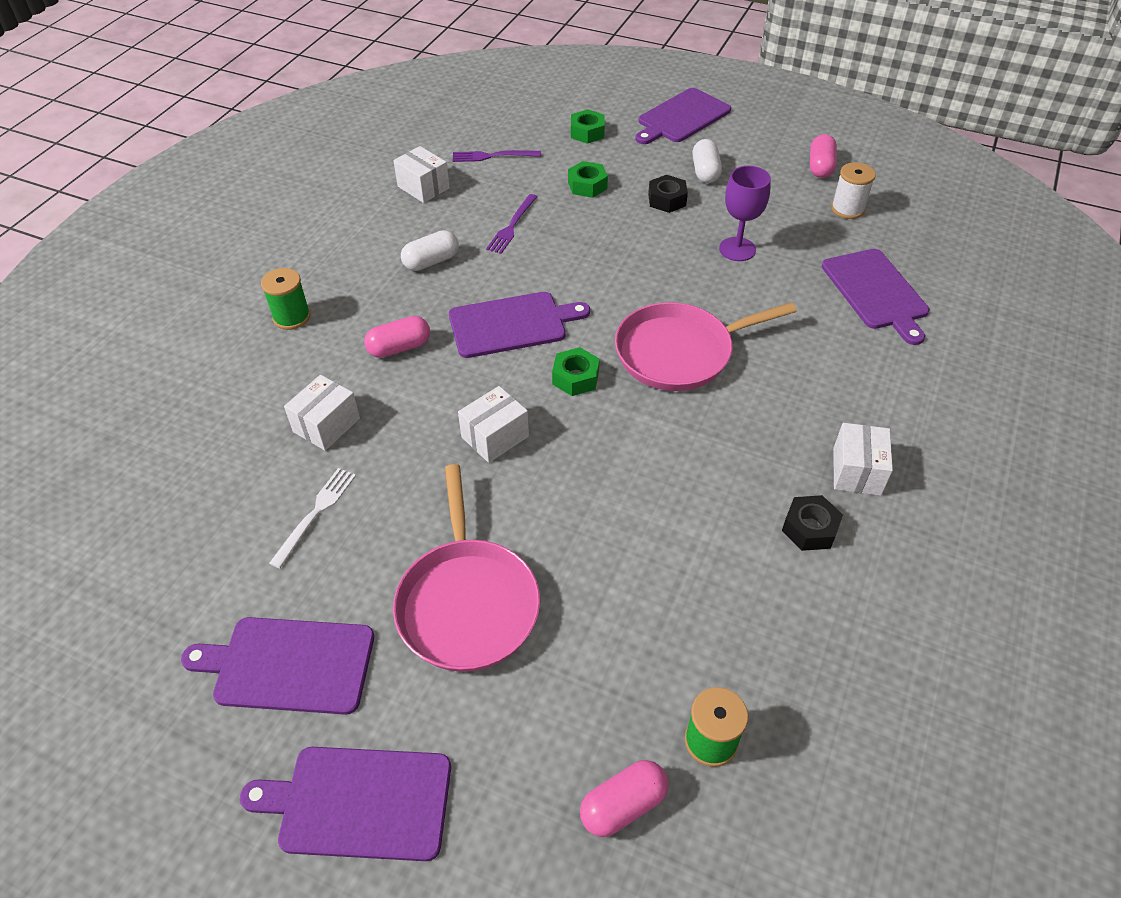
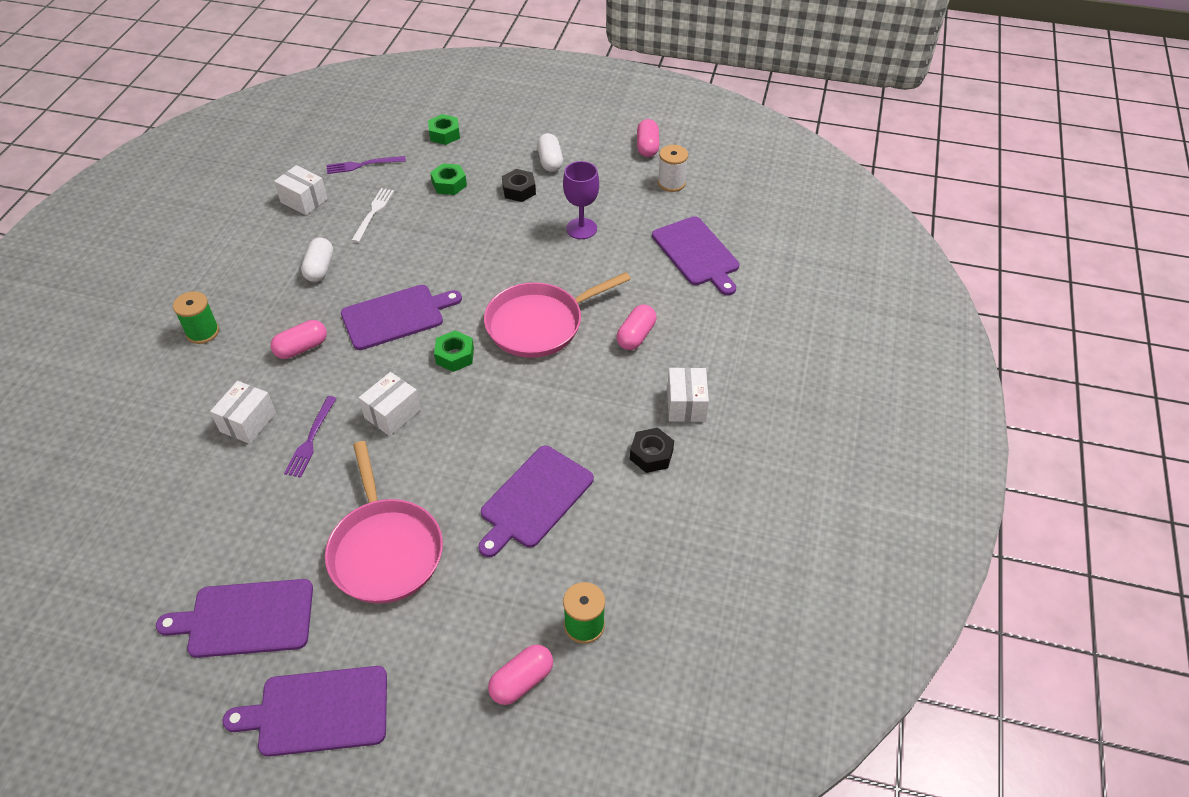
camera: 10 degrees left, 0 degrees up
white fork [269,468,356,568] -> white fork moved to [351,188,394,242]
white capsule [401,230,459,271] -> white capsule turned 45 degrees counterclockwise [301,237,333,282]
purple fork [486,194,537,254] -> purple fork moved to [284,396,337,478]
purple cutting board [635,88,731,144] -> purple cutting board moved to [478,446,594,557]
none -> pink capsule [617,304,656,350]

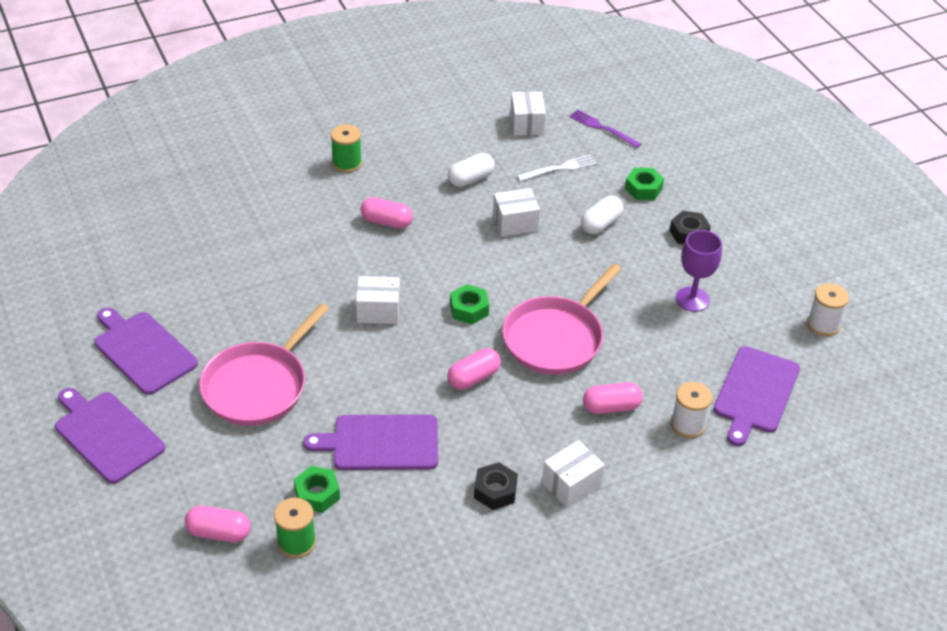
camera: 50 degrees right, 5 degrees down
white box [210,381,276,444] -> white box moved to [493,188,540,236]
purple fork [284,396,337,478] -> none
purple cutting board [341,285,462,350] -> none
green nut [428,114,460,145] -> green nut moved to [294,466,340,513]
pink pan [484,272,631,358] -> pink pan turned 75 degrees counterclockwise [502,264,621,375]
white capsule [537,133,563,172] -> white capsule moved to [581,196,623,234]
pink capsule [637,119,659,157] -> pink capsule moved to [447,348,501,390]
none -> white spool [671,382,713,438]

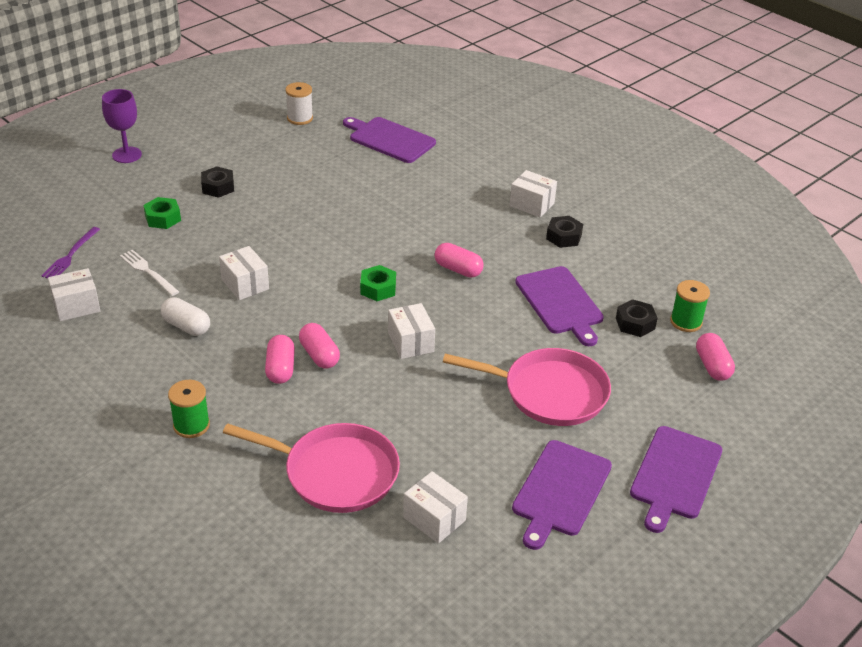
camera: 110 degrees left, 5 degrees down
green nut [294,466,340,513] -> black nut [616,299,658,337]
pink pan [502,264,621,375] -> pink pan moved to [223,423,400,513]
white capsule [581,196,623,234] -> none
pink capsule [583,382,643,414] -> pink capsule moved to [299,323,340,369]
white spool [671,382,713,438] -> none
purple goblet [676,230,722,312] -> purple goblet moved to [102,89,142,163]
purple cutting board [714,346,800,446] -> purple cutting board turned 150 degrees counterclockwise [343,117,436,163]
none -> white box [403,471,468,544]

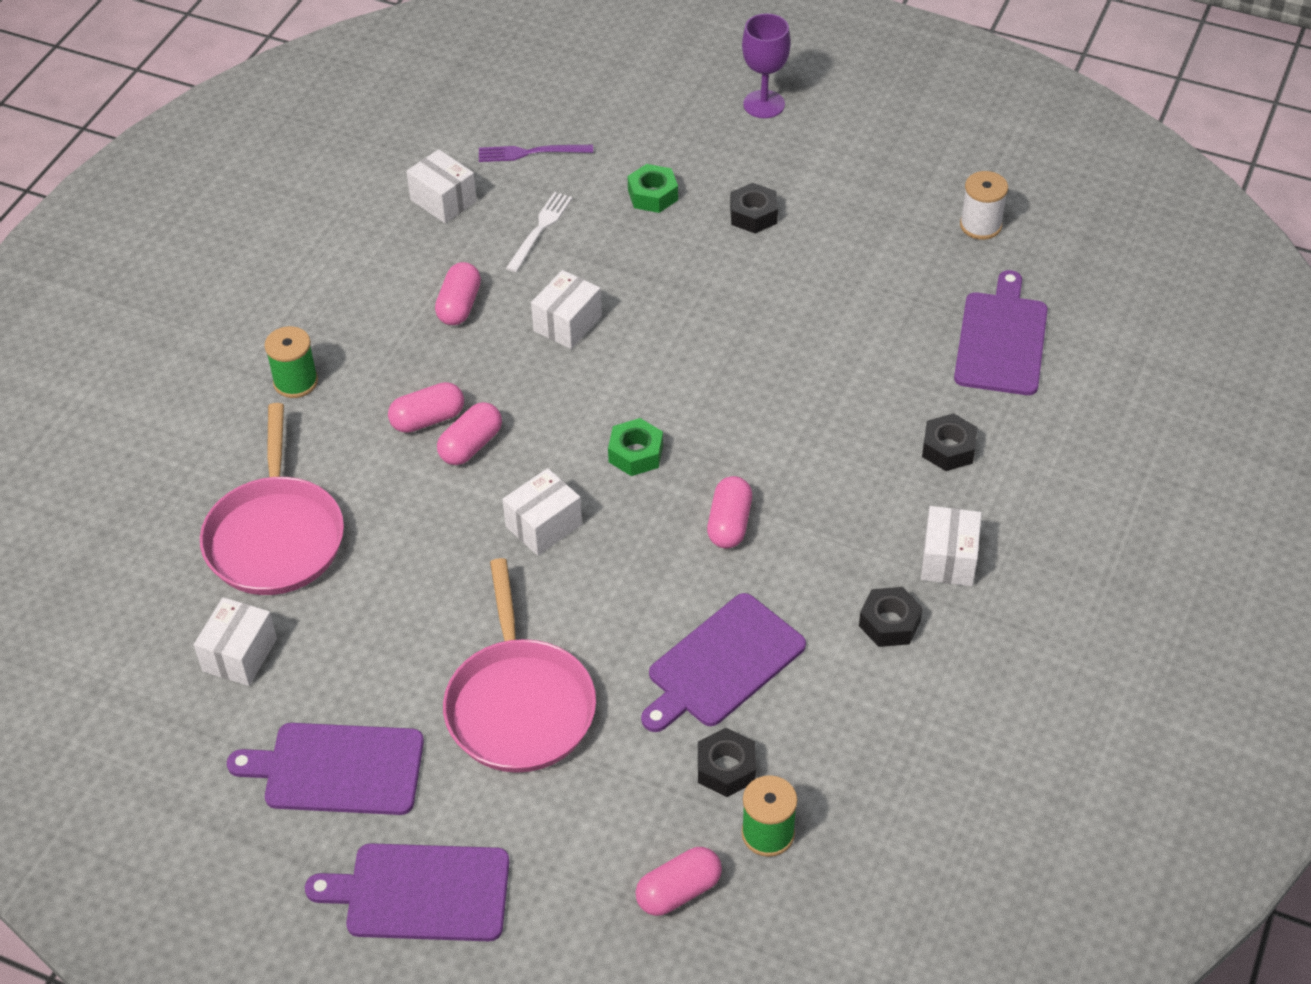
camera: 70 degrees right, 10 degrees up
white capsule [161,297,210,336] -> pink capsule [435,262,481,325]
none -> black nut [922,413,978,471]

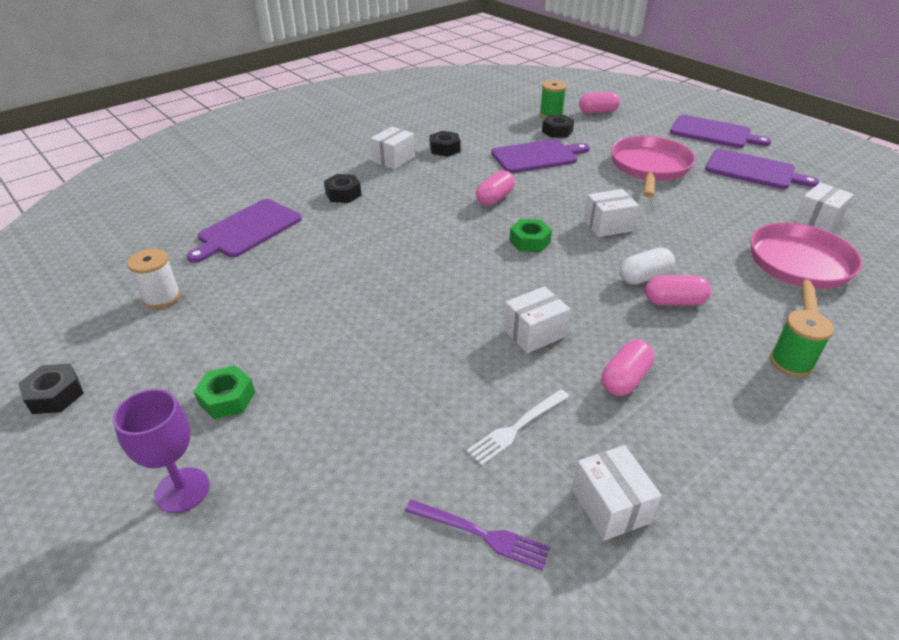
camera: 155 degrees left, 10 degrees down
pink capsule [437,402,502,465] -> white capsule [619,247,675,285]
green nut [627,164,678,213] -> green nut moved to [194,365,255,419]
black nut [730,183,778,233] -> black nut moved to [18,363,84,414]

